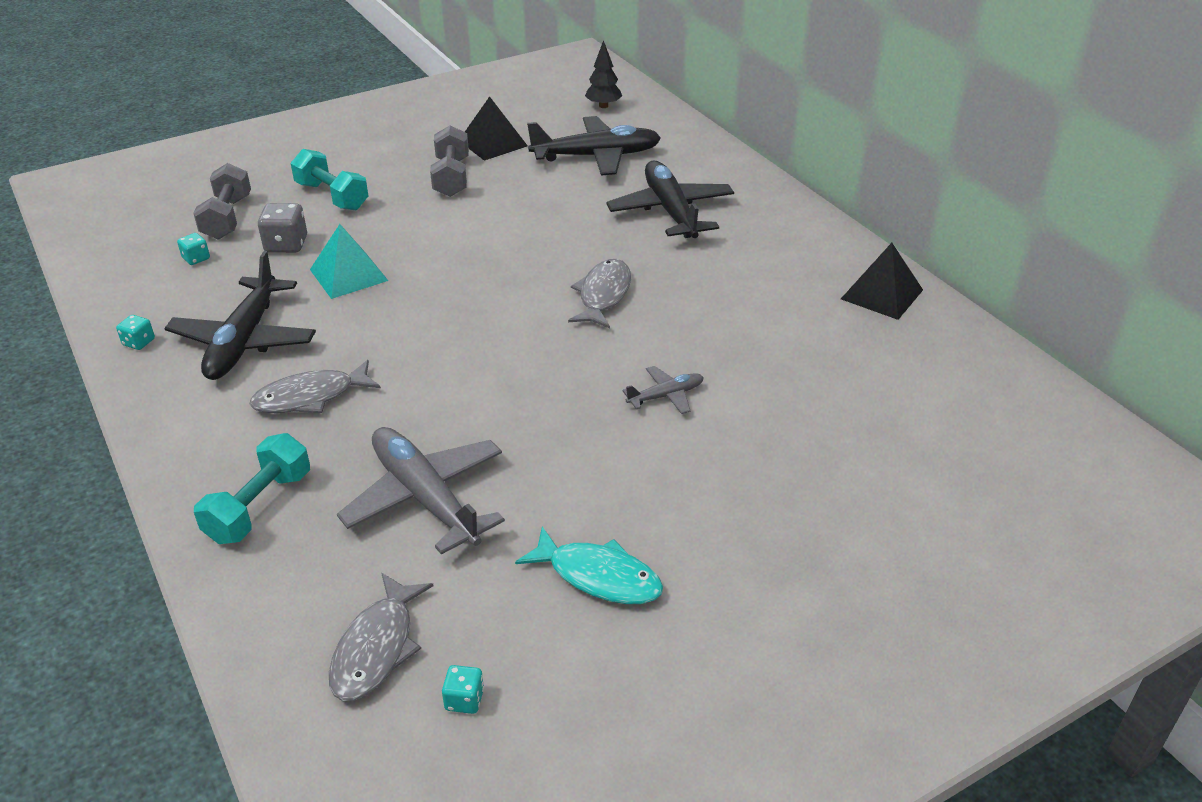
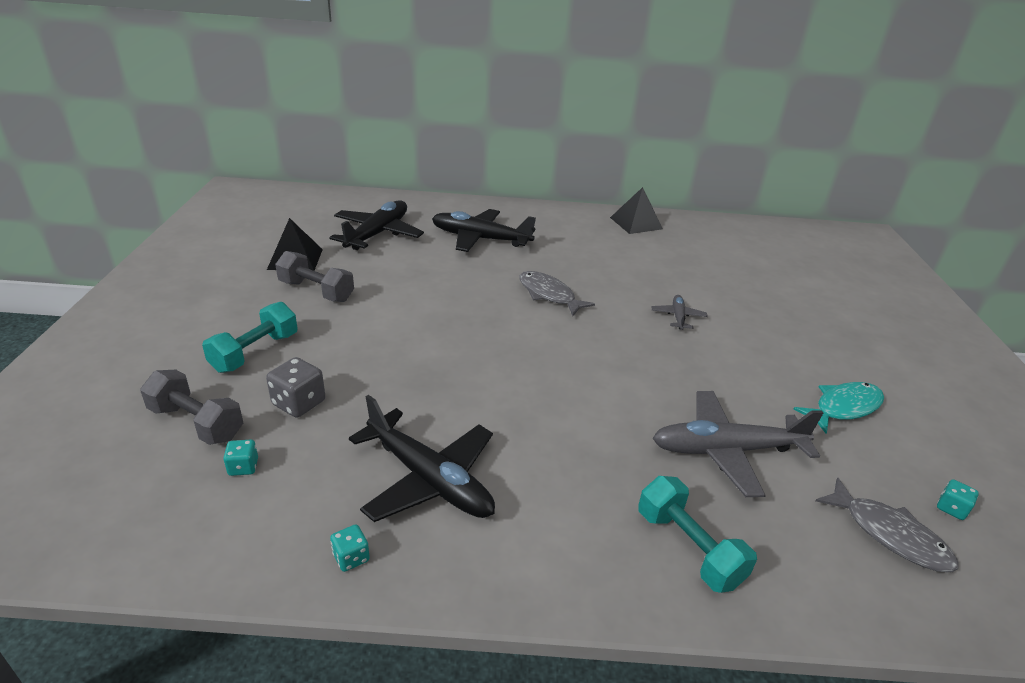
camera: 60 degrees left, 5 degrees down
grey fish [249,360,381,413] -> none
turquoise dumbbell [291,149,368,210] -> turquoise dumbbell turned 45 degrees counterclockwise [202,302,298,373]
turquoise pyramid [310,224,388,299] -> none
black tree [585,40,622,108] -> none

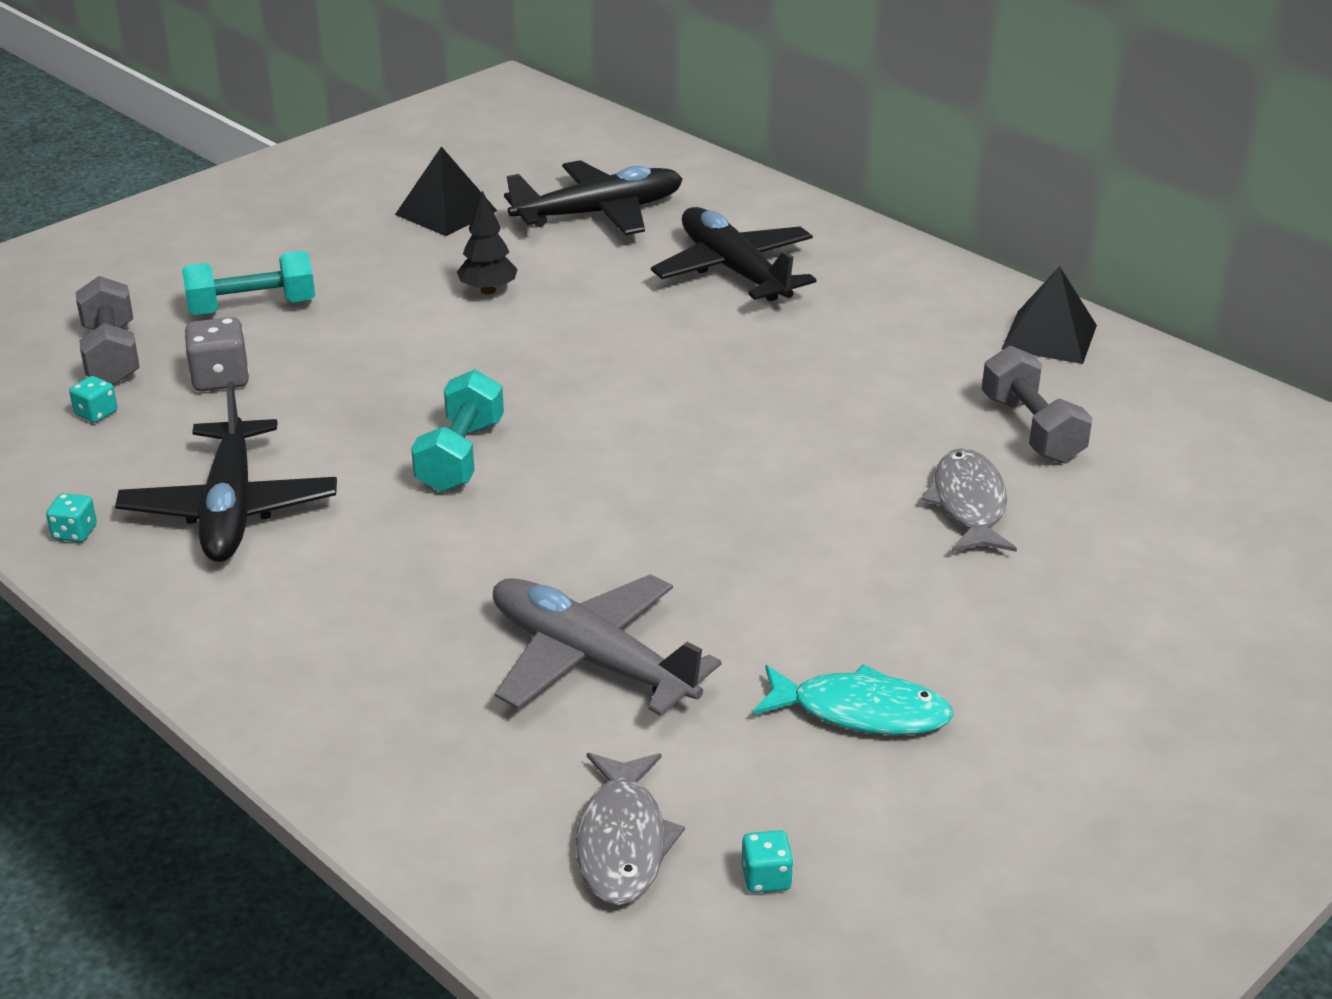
camera: 45 degrees right, 0 degrees up
grey dumbbell [275,251,354,302] -> grey dumbbell moved to [982,346,1093,463]
grey fish [519,271,595,316] -> grey fish moved to [921,448,1017,552]
turquoise dumbbell [638,476,757,593] -> turquoise dumbbell moved to [411,369,504,492]
grey plane [652,295,708,330] -> none
none -> black tree [457,190,518,295]

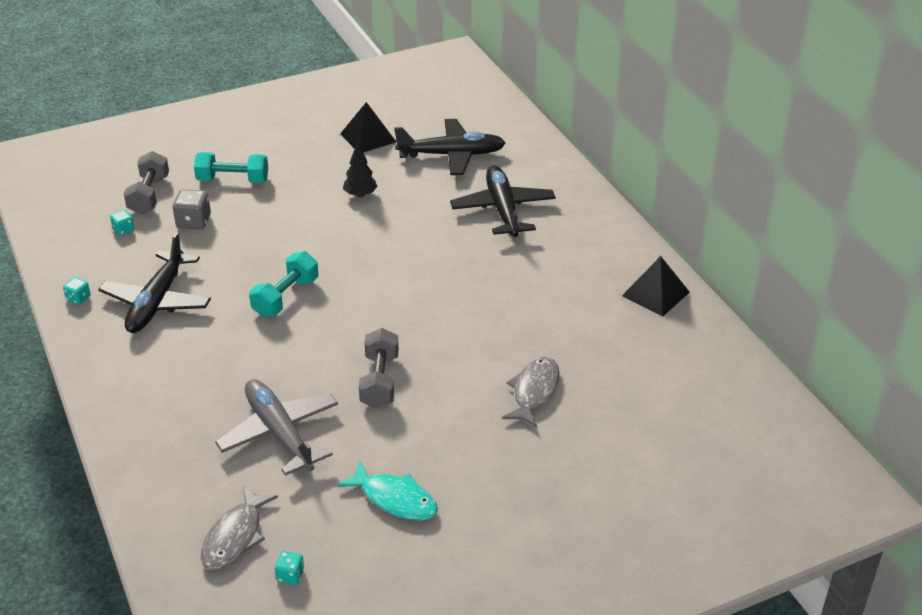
camera: 20 degrees right, 5 degrees up
grey dumbbell [982,346,1093,463] -> grey dumbbell moved to [359,328,399,409]

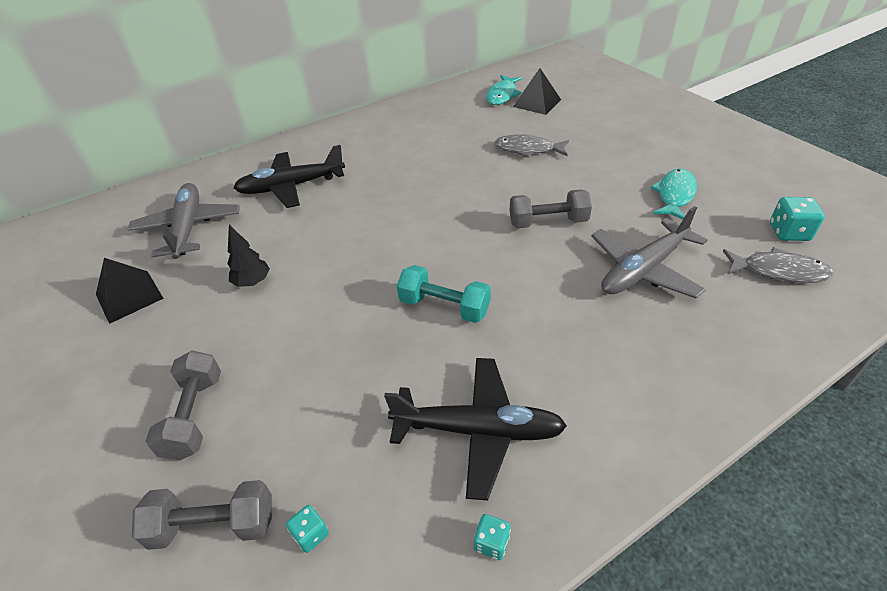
camera: 95 degrees left, 5 degrees up
grey dice [173,189,211,230] -> none
turquoise dumbbell [194,152,268,183] -> grey dumbbell [146,350,221,460]
turquoise dice [275,551,304,585] -> turquoise dice [770,197,825,241], size x1.72
black plane [394,119,505,175] -> grey plane [127,183,240,259]
black pyramid [622,256,690,316] -> black pyramid moved to [513,68,561,115]
none -> turquoise fish [486,75,522,105]

